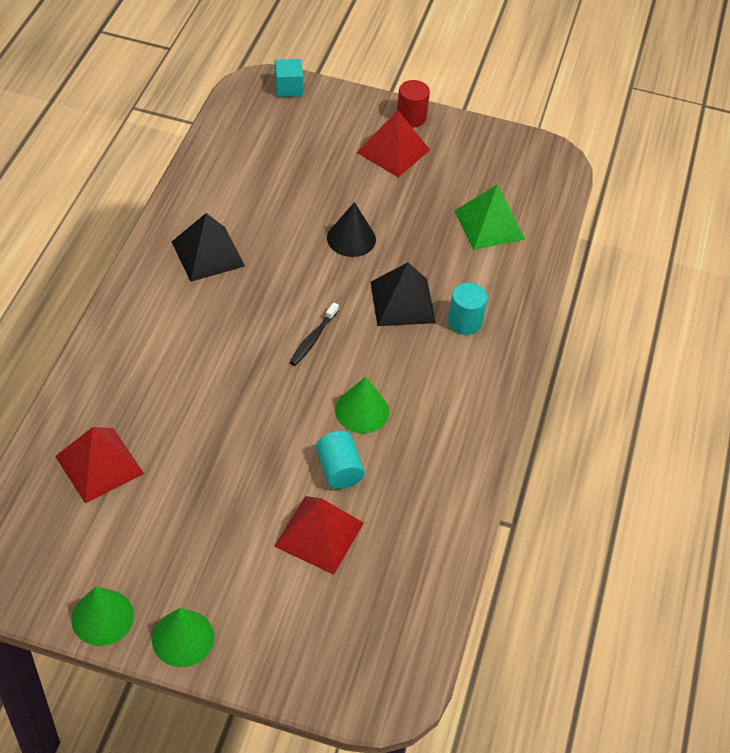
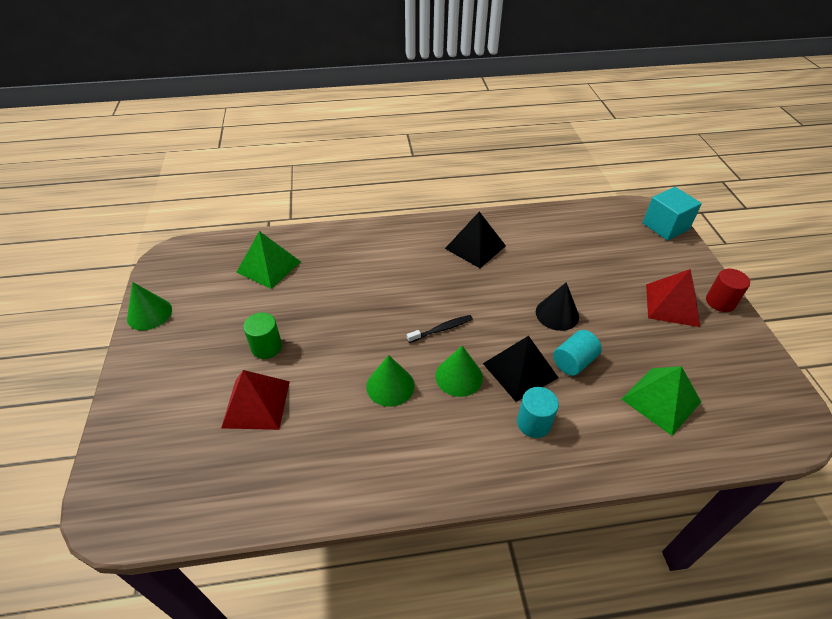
camera: 70 degrees right, 5 degrees down
red pyramid [55,427,144,503] -> green pyramid [236,231,301,289]
green cone [152,608,214,667] -> green cone moved to [435,346,483,397]
turquoise cube [274,59,304,97] -> turquoise cube [643,187,702,241], size x1.52
black toothbrush [290,303,339,366] -> black toothbrush turned 150 degrees clockwise [407,315,473,343]
turquoise cylinder [316,431,365,489] -> turquoise cylinder moved to [553,330,602,376]
none -> green cylinder [243,313,282,359]

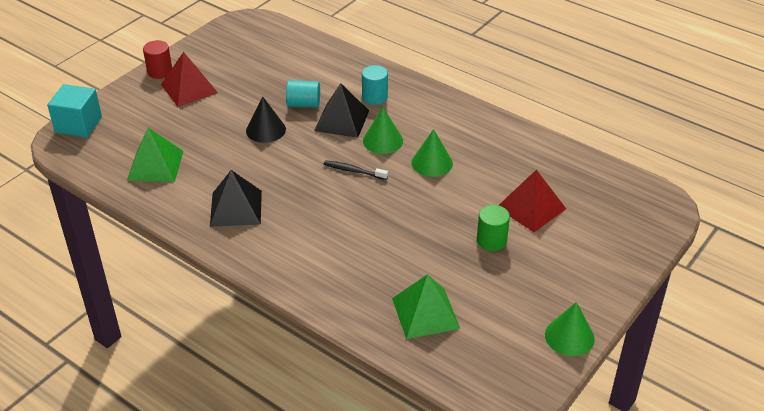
camera: 135 degrees left, 5 degrees down
green pyramid [621,366,701,436] -> green pyramid moved to [127,128,184,182]

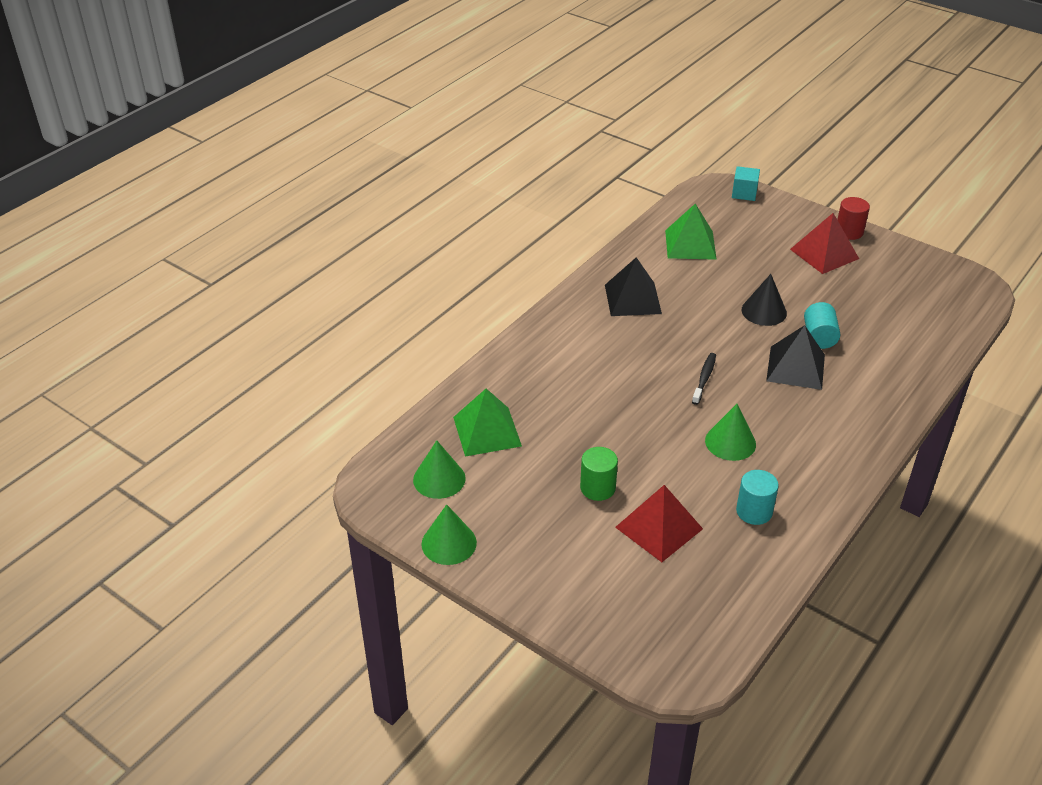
camera: 90 degrees right, 0 degrees up
turquoise cube [47,84,102,137] -> turquoise cube [732,166,760,201], size x0.66
turquoise cylinder [362,65,388,105] -> turquoise cylinder moved to [736,470,779,525]
green cone [363,107,403,154] -> green cone moved to [413,440,466,499]

